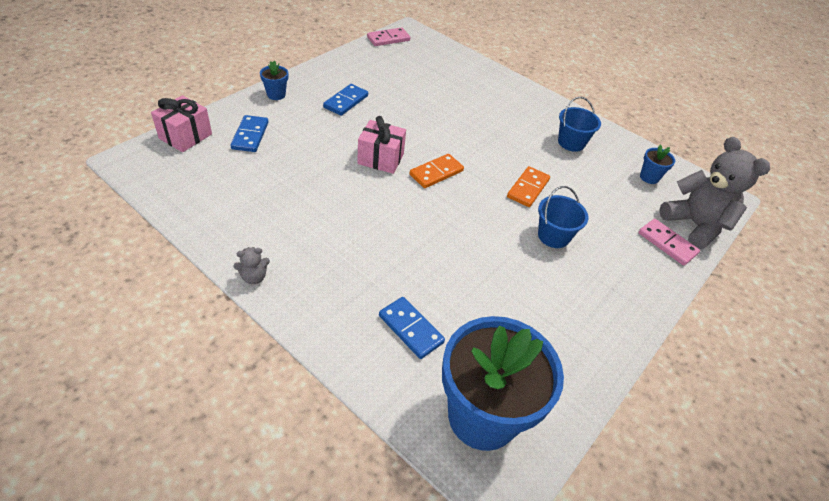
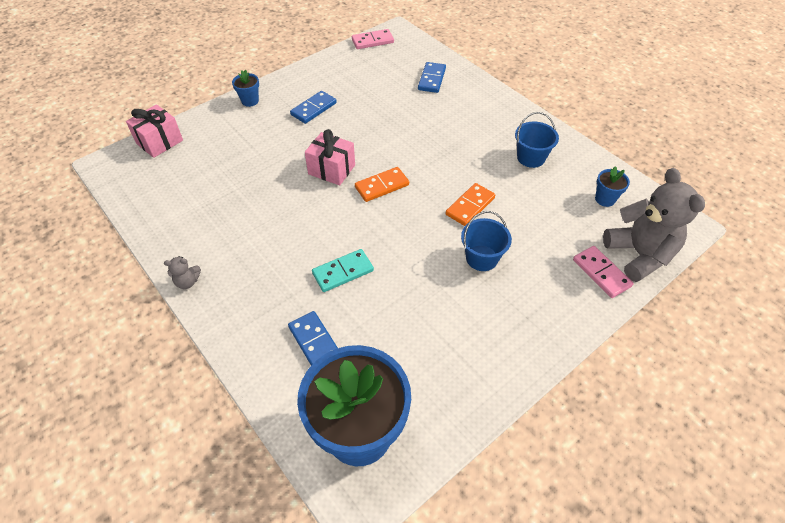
camera: 15 degrees right, 5 degrees up
blue domino [230,115,268,152] -> blue domino moved to [418,62,446,93]
none -> turquoise domino [312,249,374,292]

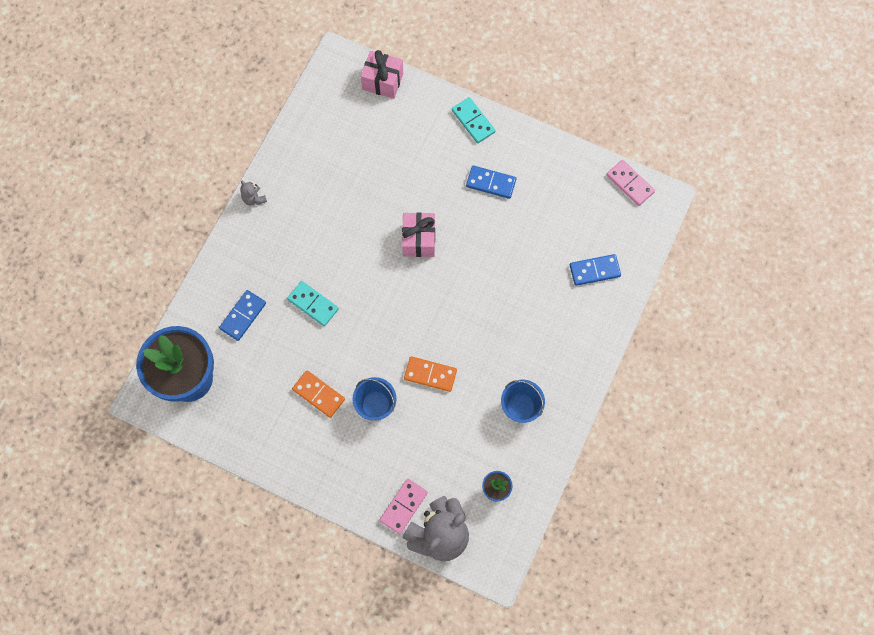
camera: 65 degrees right, 20 degrees up
blue flower pot [232,69,259,107] -> turquoise domino [452,97,496,143]
orange domino [355,167,409,202] -> orange domino moved to [292,370,345,418]

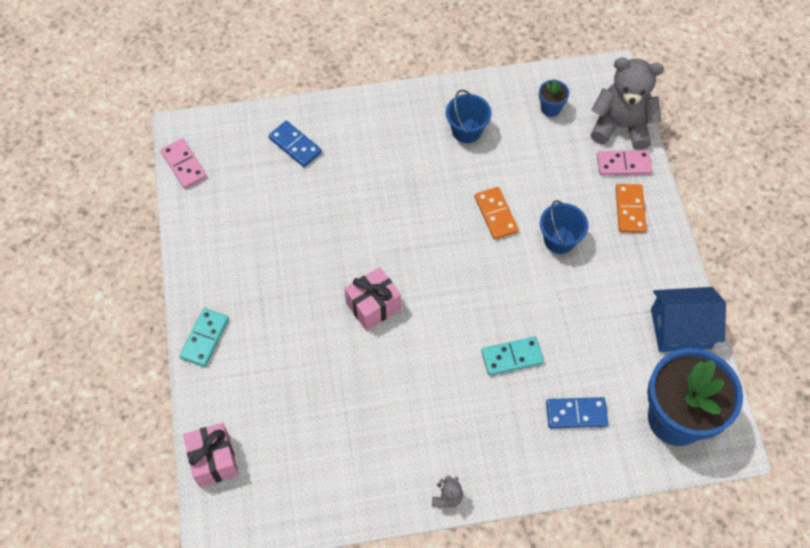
camera: 125 degrees left, 10 degrees down
turquoise domino [287,281,339,326] -> turquoise domino turned 75 degrees clockwise [481,337,544,376]
orange domino [292,370,345,418] -> orange domino moved to [615,184,647,233]
blue domino [466,165,516,199] -> none
pink domino [606,160,655,206] -> pink domino turned 45 degrees counterclockwise [160,138,207,189]
none -> blue house [651,287,726,352]

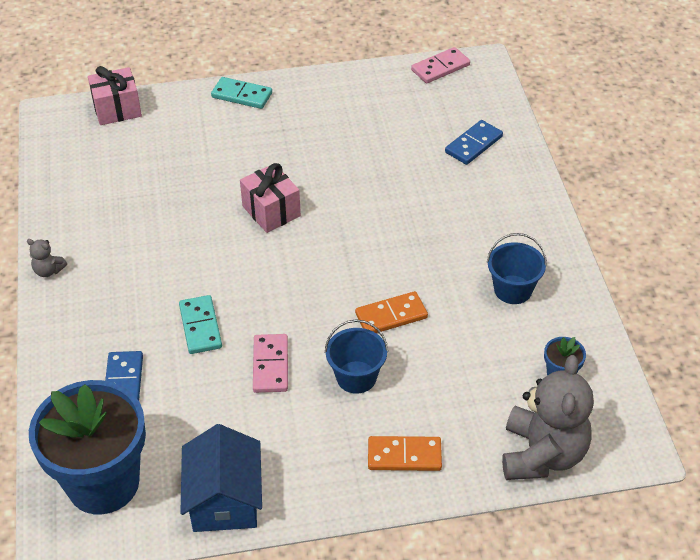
camera: 90 degrees right, 15 degrees down
pink domino [597,150,652,175] -> pink domino moved to [253,334,288,393]

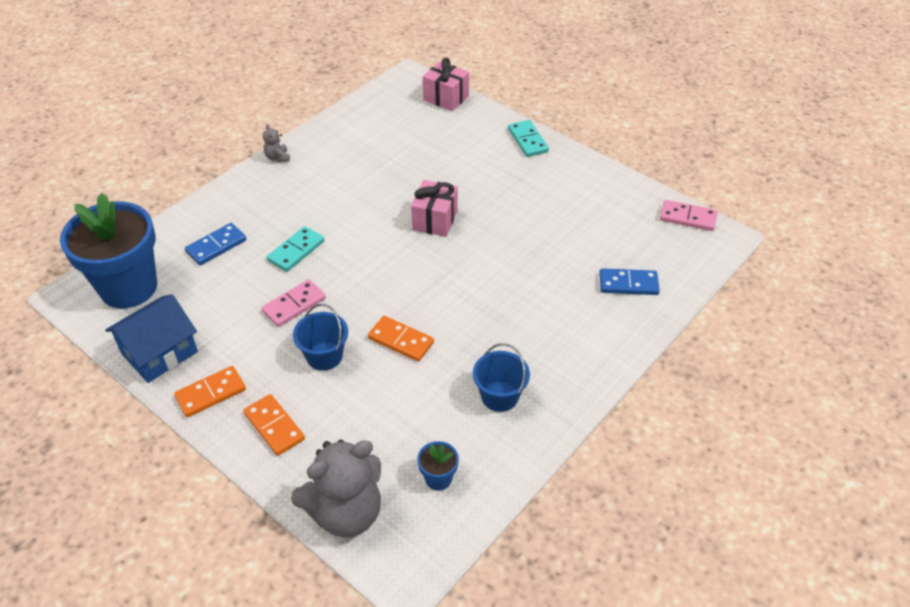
camera: 50 degrees right, 0 degrees up
none -> orange domino [174,366,246,417]

